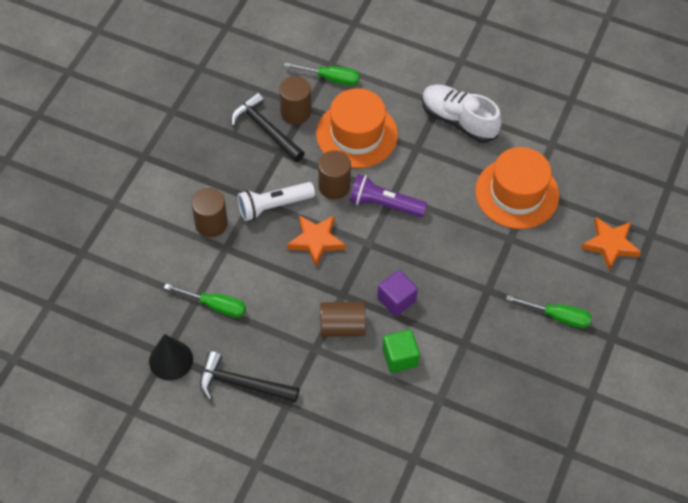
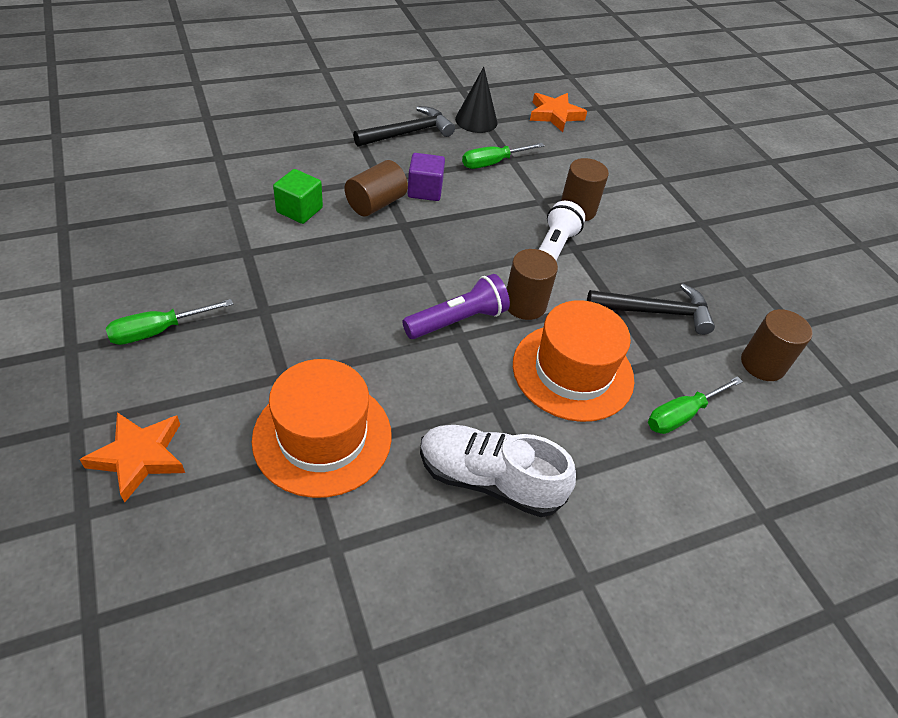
camera: 130 degrees right, 10 degrees down
brown cylinder [279,76,311,125] -> brown cylinder moved to [741,309,813,381]
orange star [287,215,346,267] -> orange star moved to [530,93,587,132]
purple cube [377,270,418,316] -> purple cube moved to [407,153,445,201]
white shoe [422,84,502,143] -> white shoe turned 150 degrees counterclockwise [420,425,576,517]

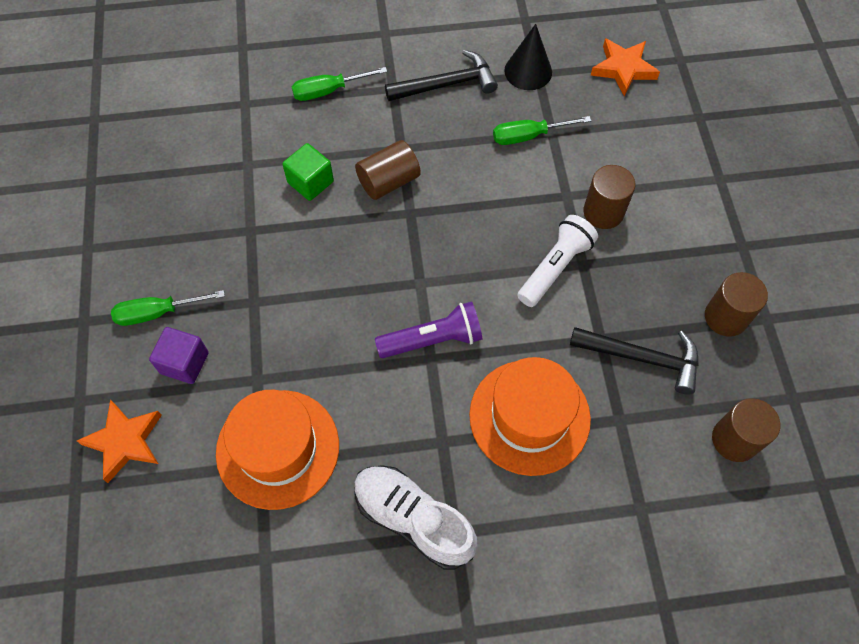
camera: 20 degrees right, 15 degrees up
purple cube [407,153,445,201] -> purple cube moved to [149,327,209,384]
brown cylinder [507,249,558,320] -> brown cylinder moved to [705,272,768,337]
green screwdriver [648,376,743,434] -> green screwdriver moved to [292,67,387,101]

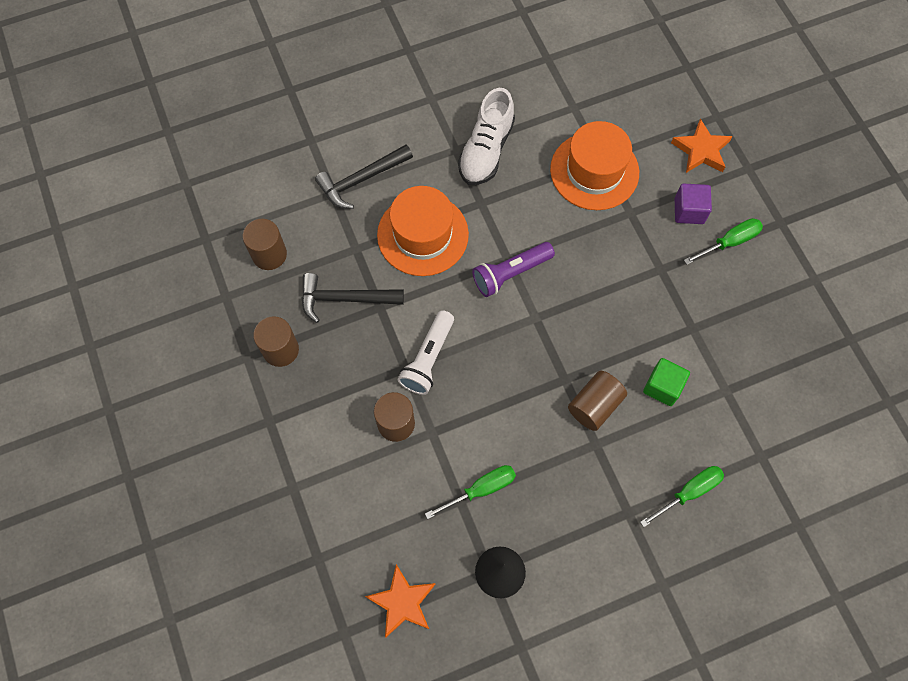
camera: 165 degrees right, 5 degrees up
white shoe [354,465,478,570] -> white shoe turned 90 degrees clockwise [458,88,515,185]
black hammer [385,50,498,101] -> black hammer moved to [315,145,413,209]

